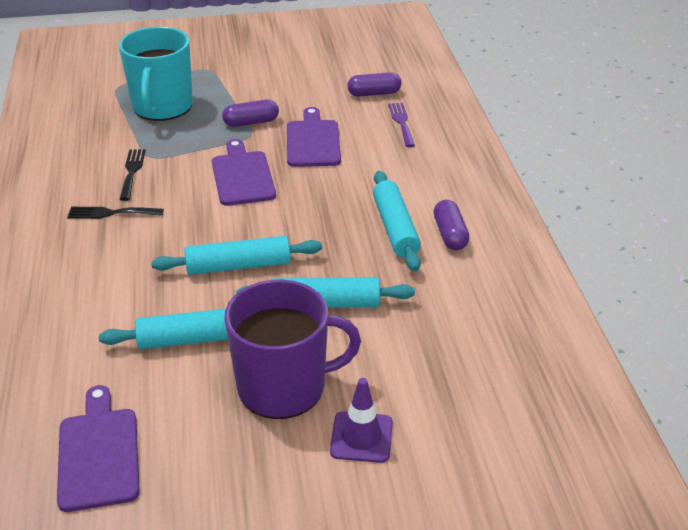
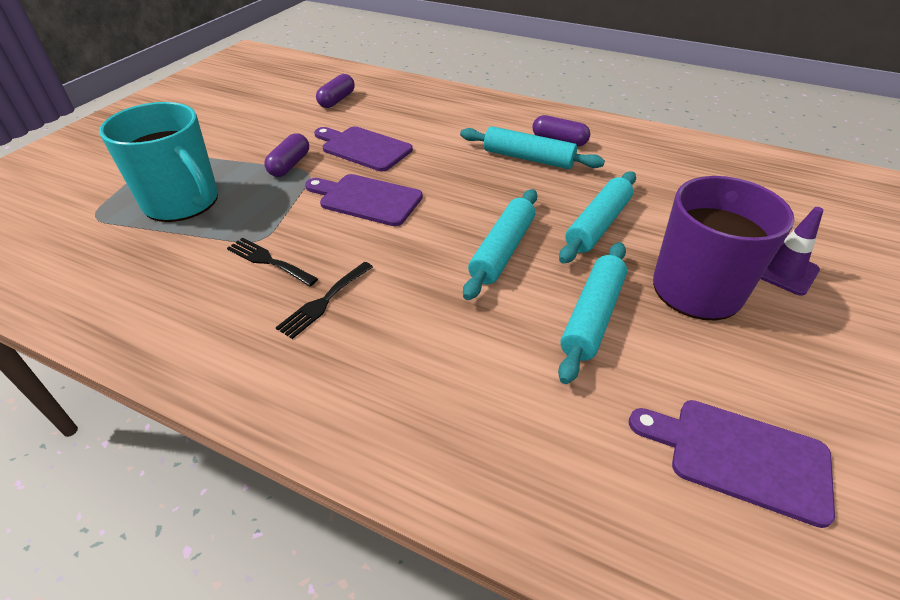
camera: 55 degrees left, 5 degrees up
purple fork [388,103,415,147] -> none

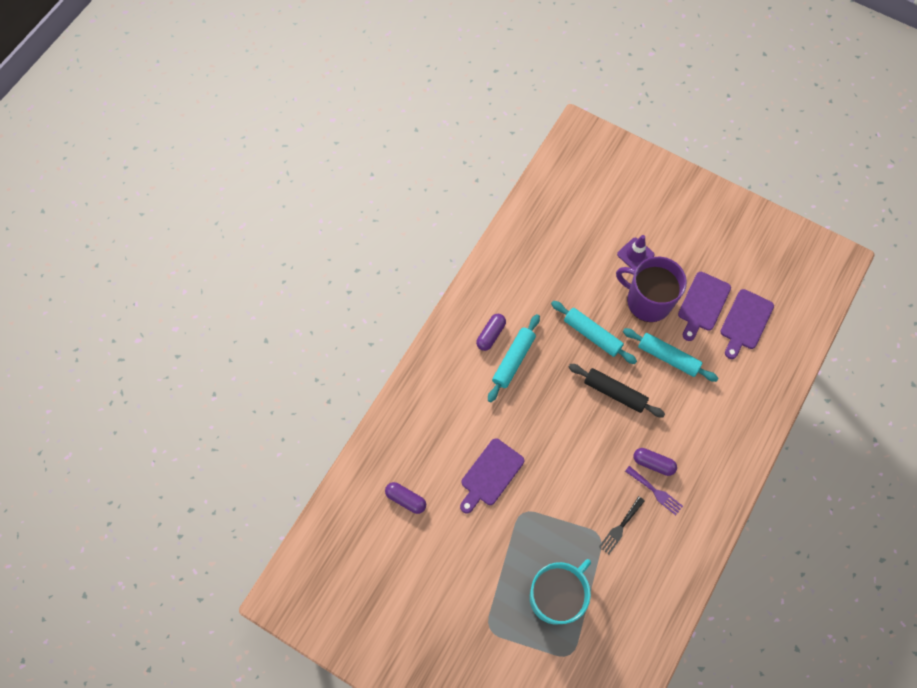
camera: 85 degrees left, 25 degrees up
purple capsule [264,133,309,177] -> purple capsule moved to [633,448,677,476]
black fork [276,262,373,339] -> purple fork [625,466,683,515]
purple cutting board [305,174,423,226] -> purple cutting board moved to [678,272,731,341]
turquoise rolling pin [463,189,537,300] -> black rolling pin [569,364,665,418]

